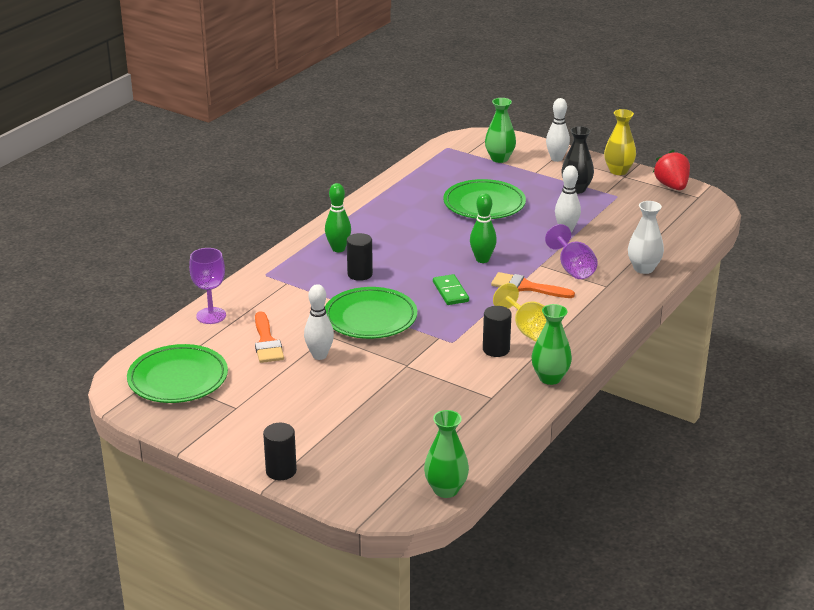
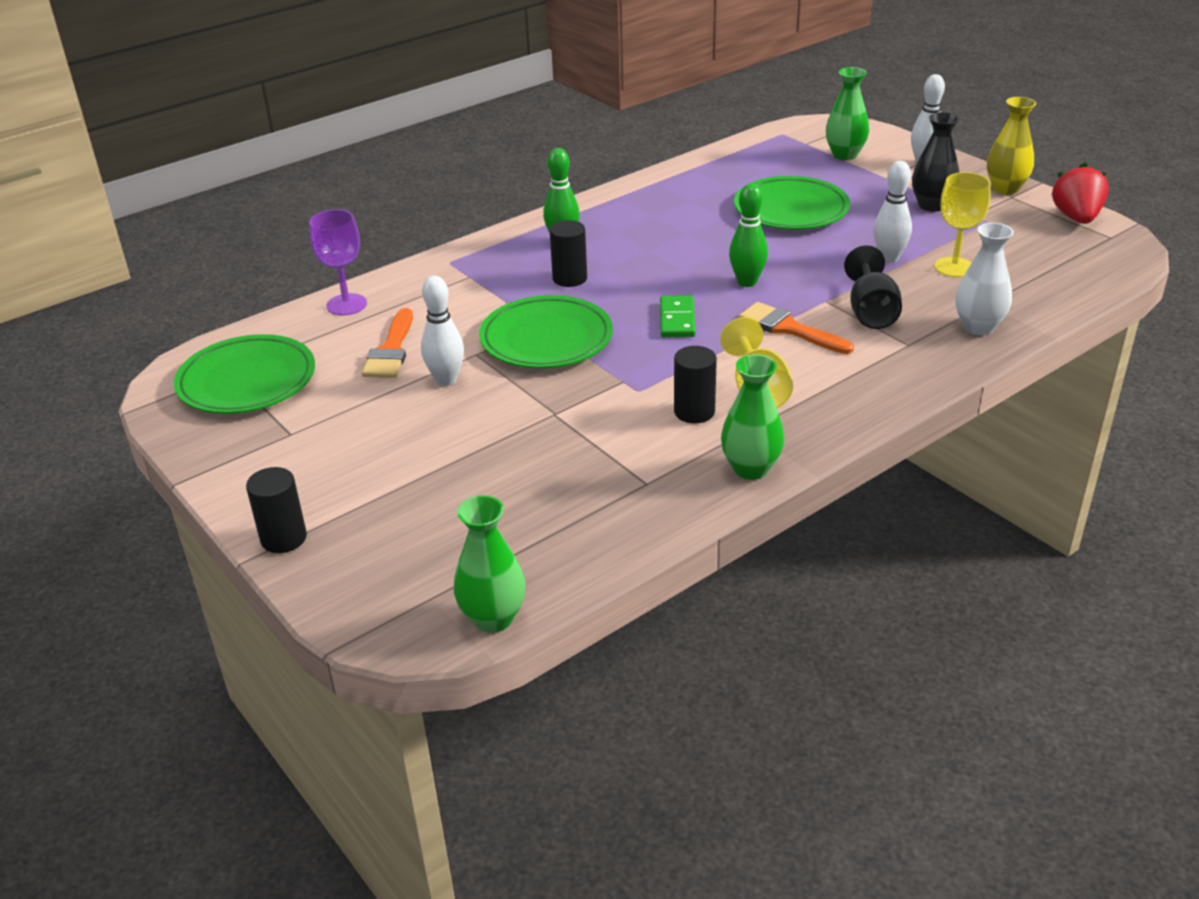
camera: 20 degrees right, 5 degrees up
purple goblet [545,224,598,279] -> black goblet [844,245,902,329]
none -> yellow goblet [935,172,991,277]

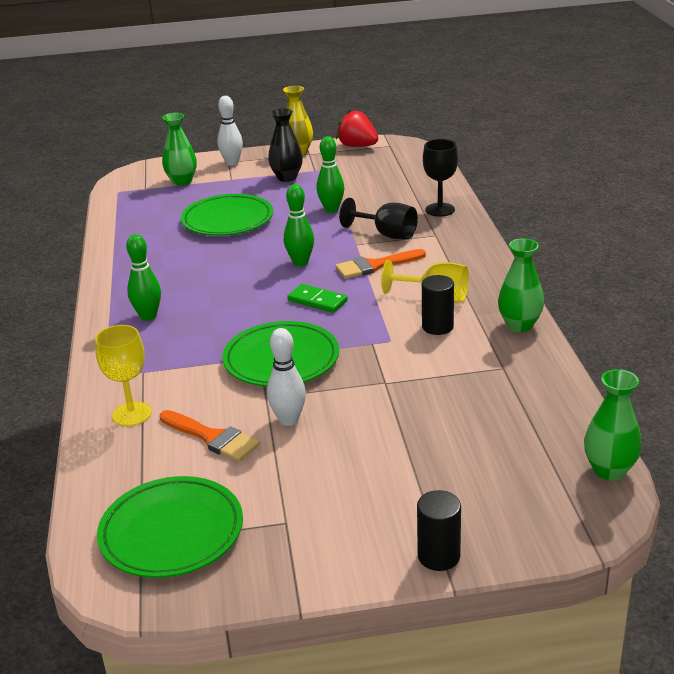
camera: 60 degrees left, 5 degrees down
purple goblet [309,209,367,316] -> none
black cylinder [549,220,587,287] -> none
white bowling pin [873,161,912,263] -> green bowling pin [316,136,344,213]
yellow goblet [935,172,991,277] -> yellow goblet moved to [95,325,152,426]
white vase [956,223,1014,335] -> black goblet [423,139,458,217]

